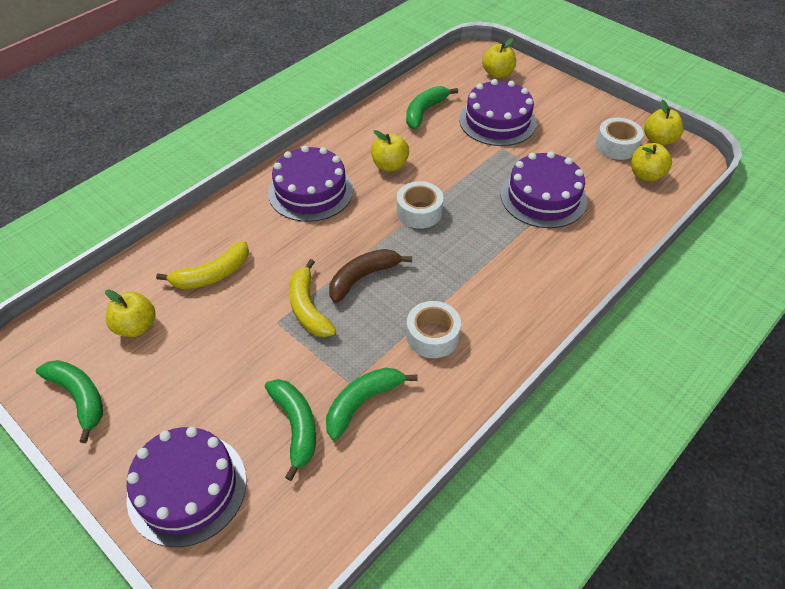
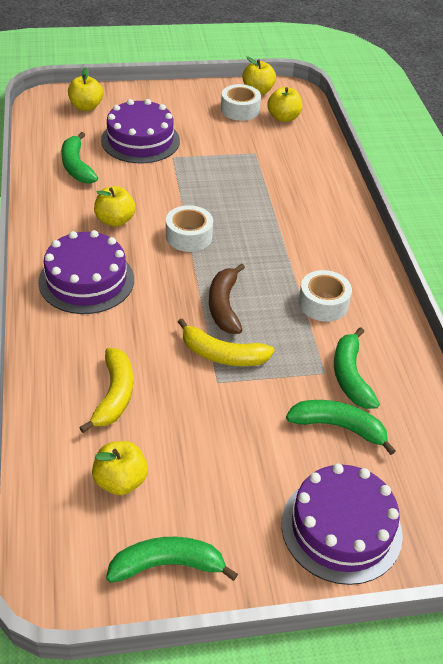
camera: 55 degrees left, 5 degrees down
purple cake [501,151,587,228] -> none

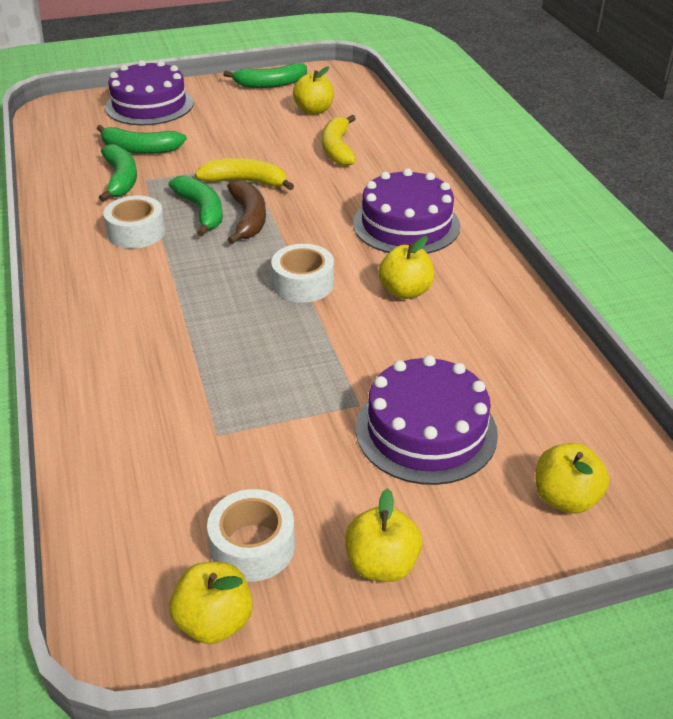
camera: 175 degrees right, 5 degrees down
green banana [61,132,98,184] -> green banana moved to [169,176,223,237]
yellow apple [267,87,302,122] -> yellow apple moved to [345,488,422,582]

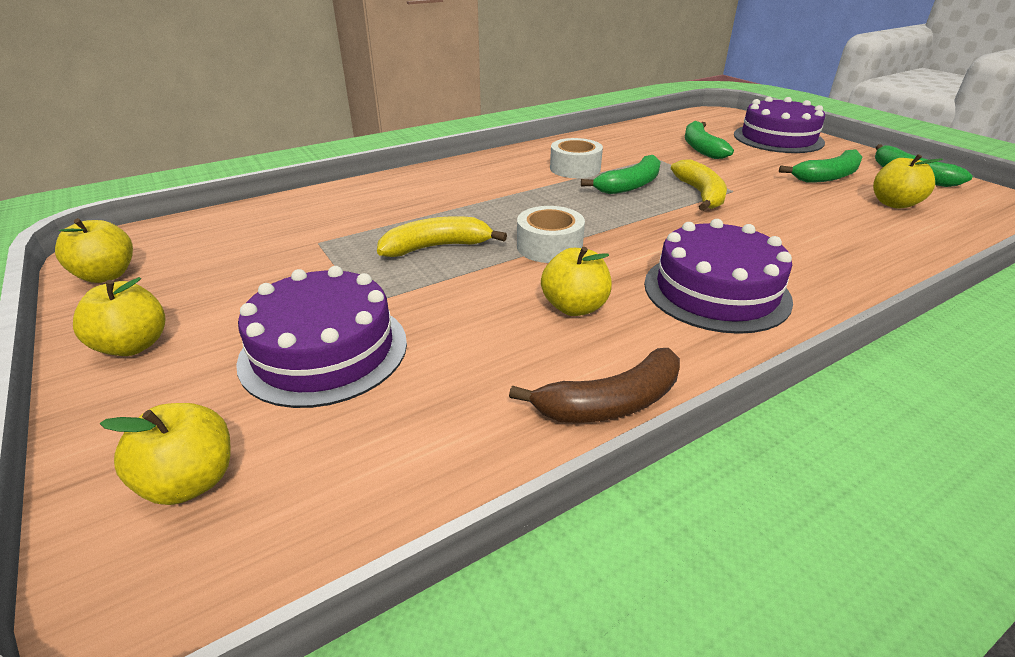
camera: 75 degrees right, 5 degrees down
green banana [99,144,137,202] -> green banana moved to [779,149,862,183]
white tape [207,489,295,582] -> none
brown banana [227,180,266,244] -> brown banana moved to [509,348,680,423]
yellow banana [322,115,356,166] -> yellow banana moved to [377,216,507,257]

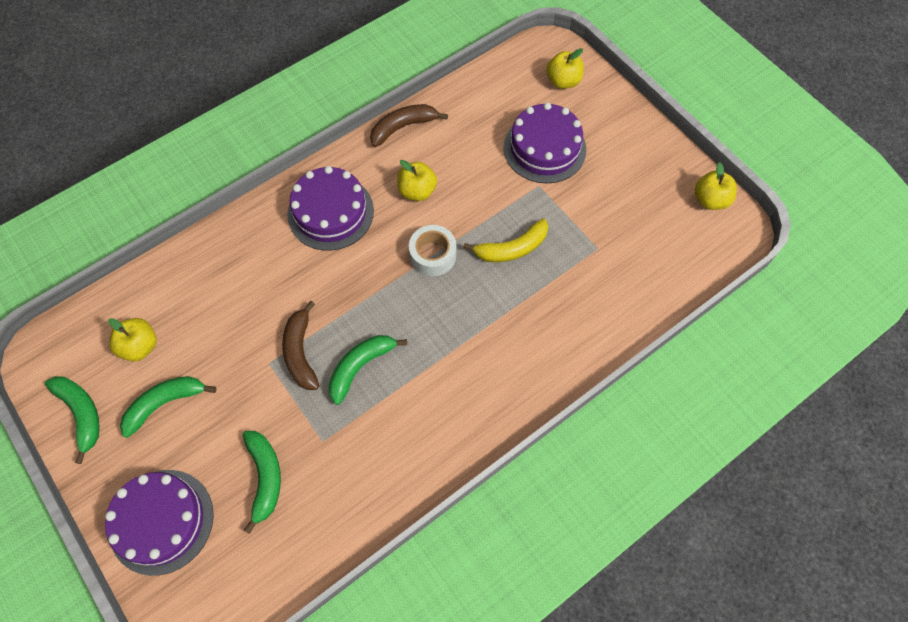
camera: 175 degrees right, 30 degrees up
yellow apple [73,277,166,356] -> none
white tape [550,138,603,178] -> none
yellow banana [671,159,727,211] -> brown banana [282,301,319,390]

